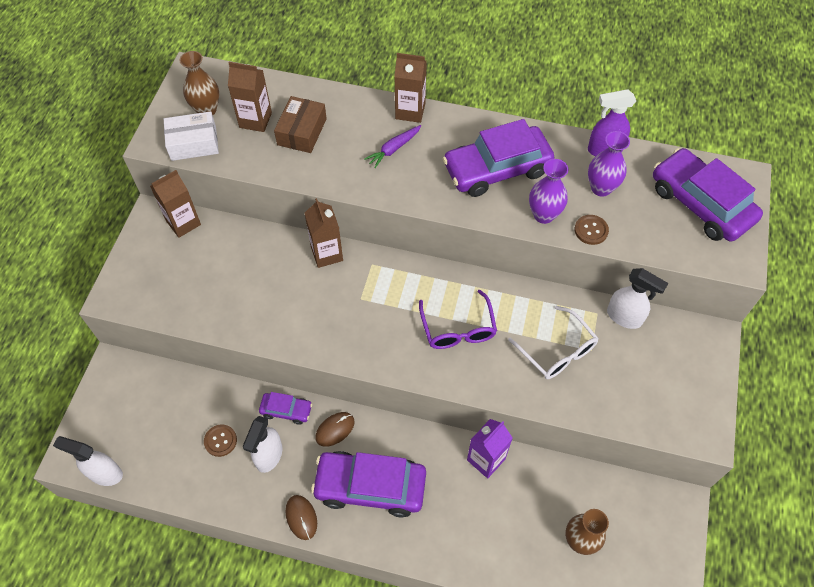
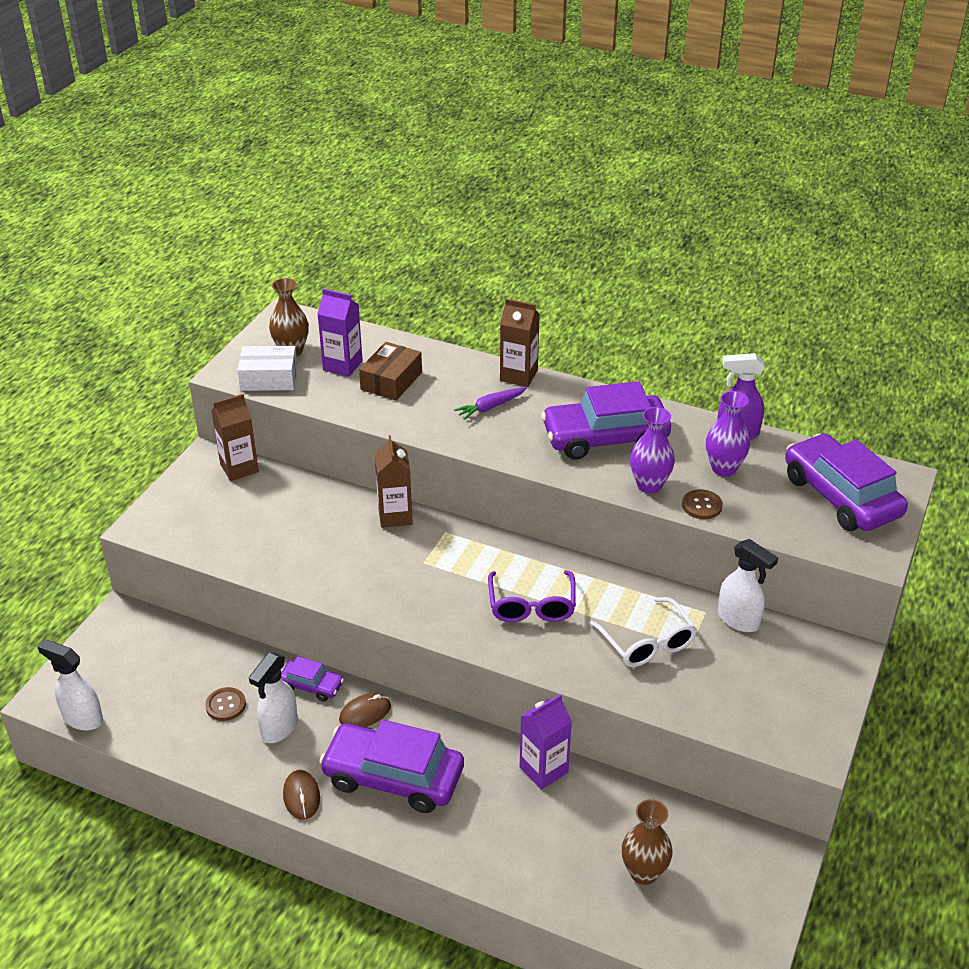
camera: 10 degrees right, 20 degrees down
brown carton [228,62,272,132] -> purple carton [317,289,363,377]

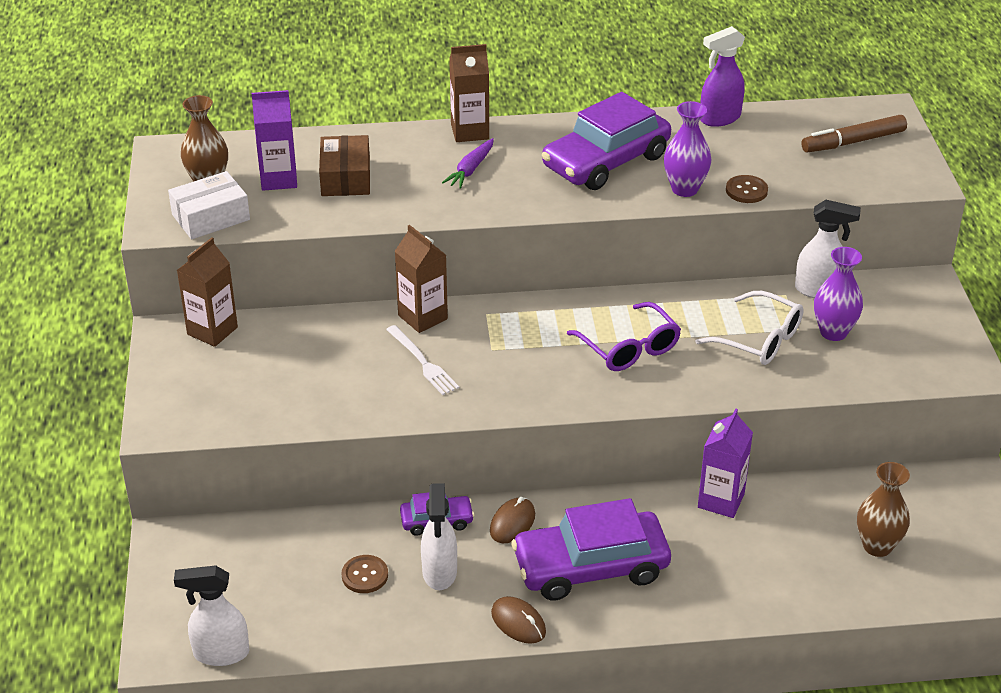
camera: 30 degrees left, 0 degrees up
purple vase [706,391,750,477] -> purple vase moved to [814,247,863,341]
purple car [785,433,908,531] -> brown marker [801,115,907,152]
none -> white fork [386,325,459,395]

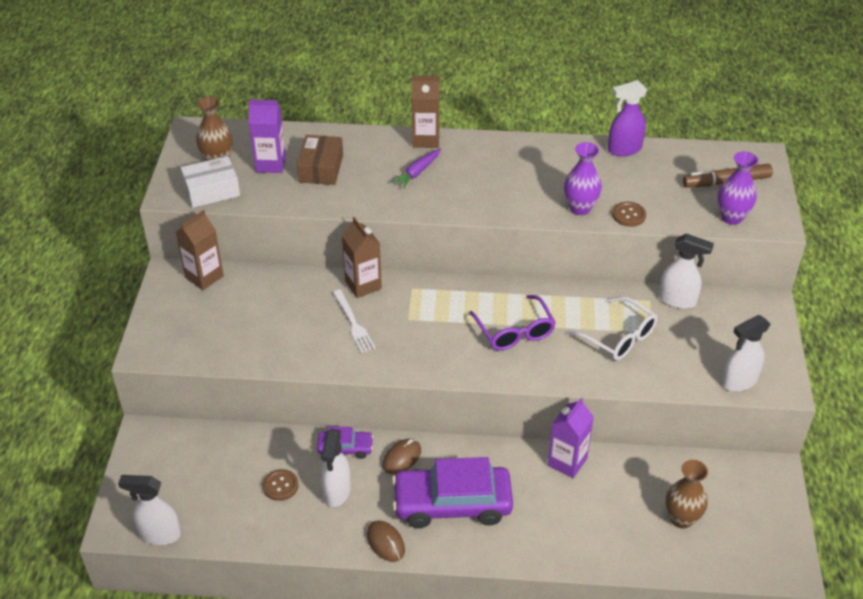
camera: 10 degrees right, 5 degrees up
purple car [542,92,671,190] -> none
purple vase [814,247,863,341] -> purple vase moved to [717,151,758,225]
none -> white spray bottle [722,315,771,392]

